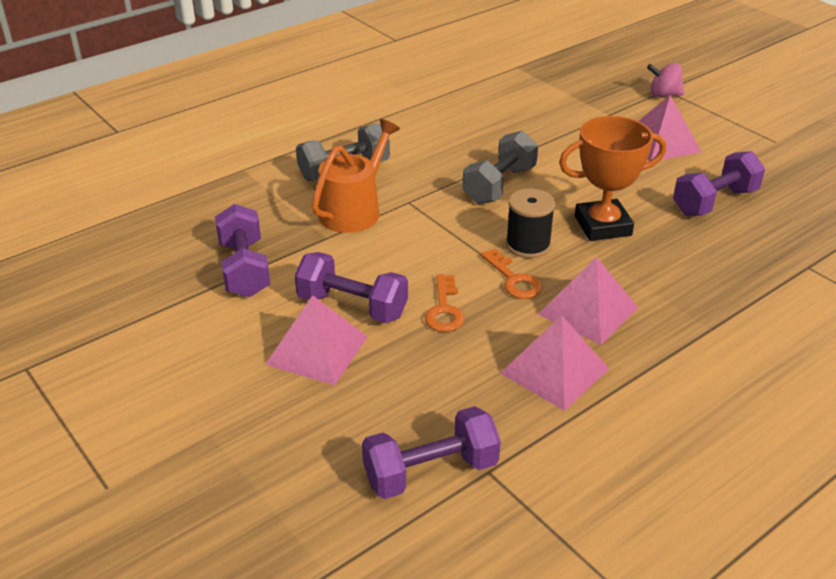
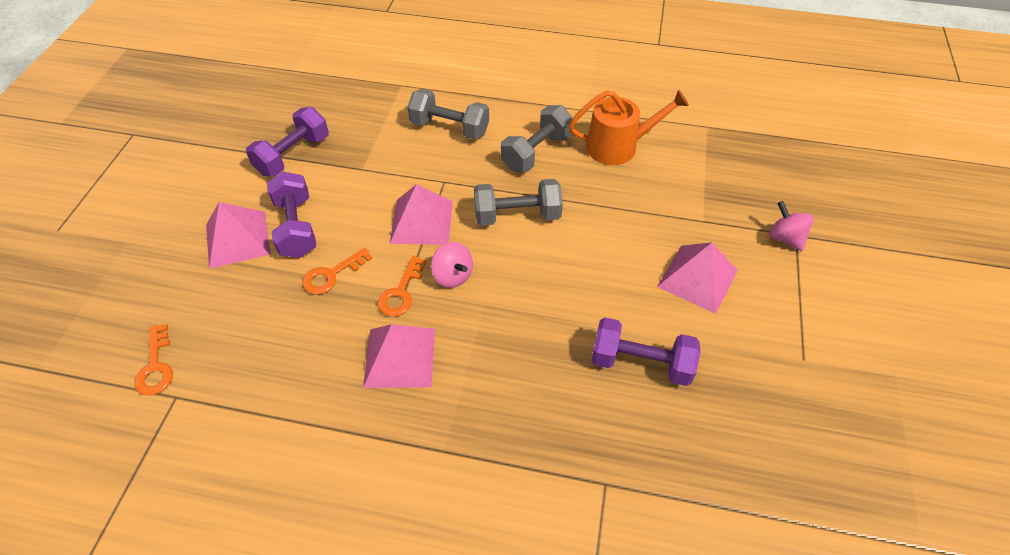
camera: 50 degrees right, 15 degrees up
orange watering can [312,119,400,233] -> orange watering can moved to [569,89,689,165]
purple dumbbell [362,406,501,499] -> orange key [134,324,173,396]
pink pyramid [501,315,609,411] -> pink pyramid moved to [390,184,453,245]
black spool [506,188,555,258] -> pink spinning top [431,242,473,288]
orange trophy [559,116,666,241] -> none
none -> grey dumbbell [501,105,573,172]

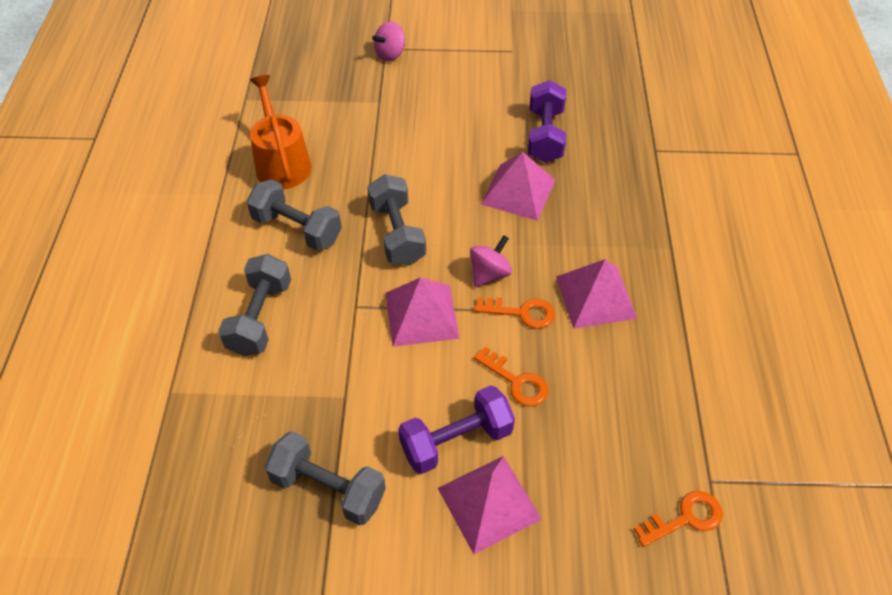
camera: 100 degrees left, 0 degrees up
purple dumbbell [246,107,329,176] -> grey dumbbell [264,431,386,526]
pink pyramid [657,242,738,314] -> pink pyramid moved to [481,152,555,221]

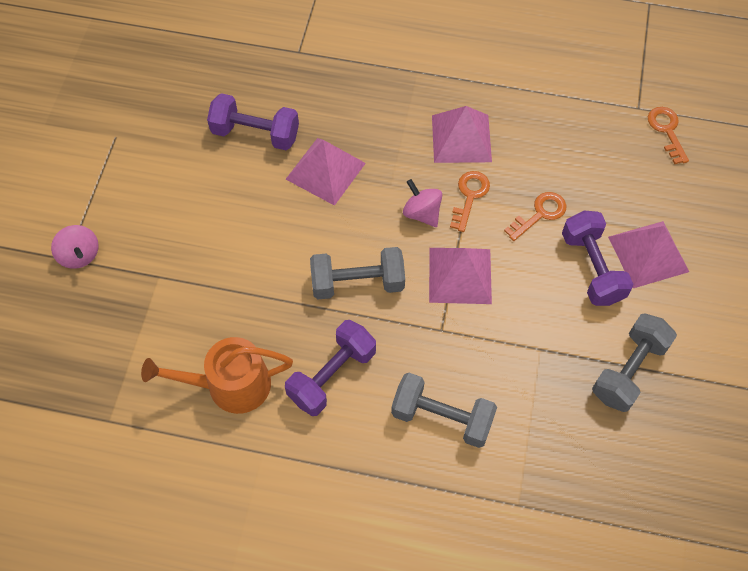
camera: 80 degrees left, 10 degrees up
grey dumbbell [246,179,342,251] -> purple dumbbell [285,320,376,416]

